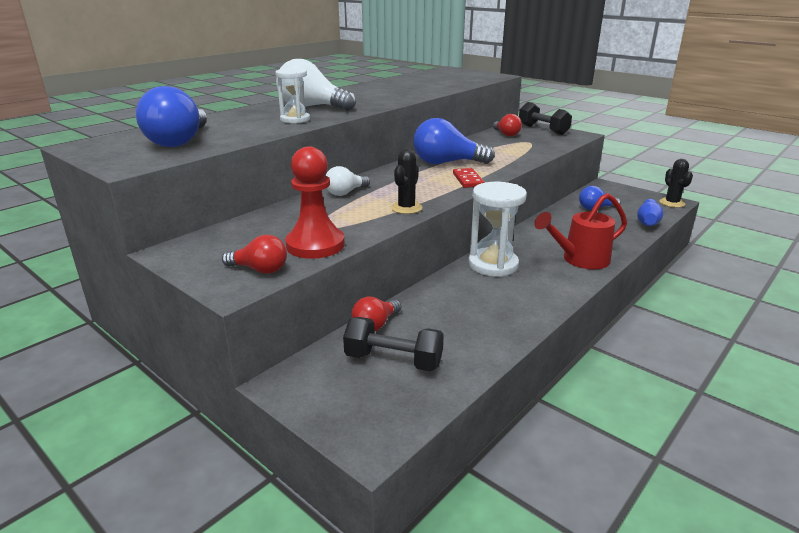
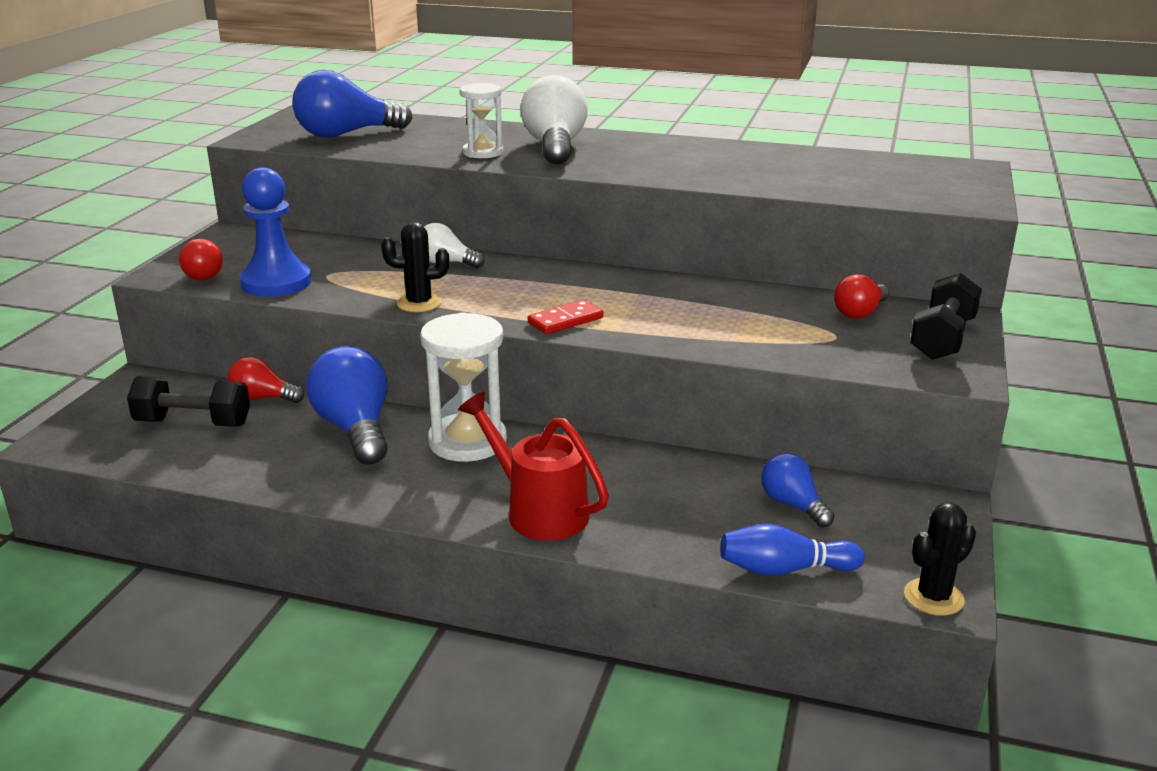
camera: 65 degrees right, 0 degrees up
red pawn [285,146,345,259] -> blue pawn [240,167,312,297]
black dumbbell [343,317,444,372] -> black dumbbell turned 75 degrees counterclockwise [127,376,250,426]
blue light bulb [413,118,495,164] -> blue light bulb moved to [306,346,388,465]

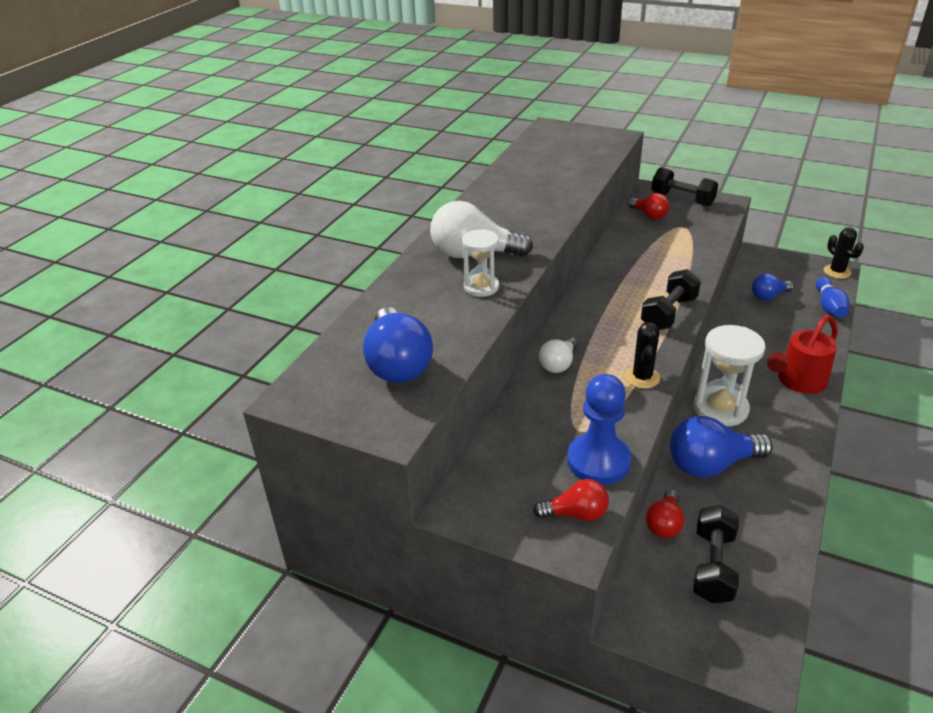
camera: 80 degrees left, 10 degrees up
red domino [528,300,603,334] -> black dumbbell [641,269,701,330]

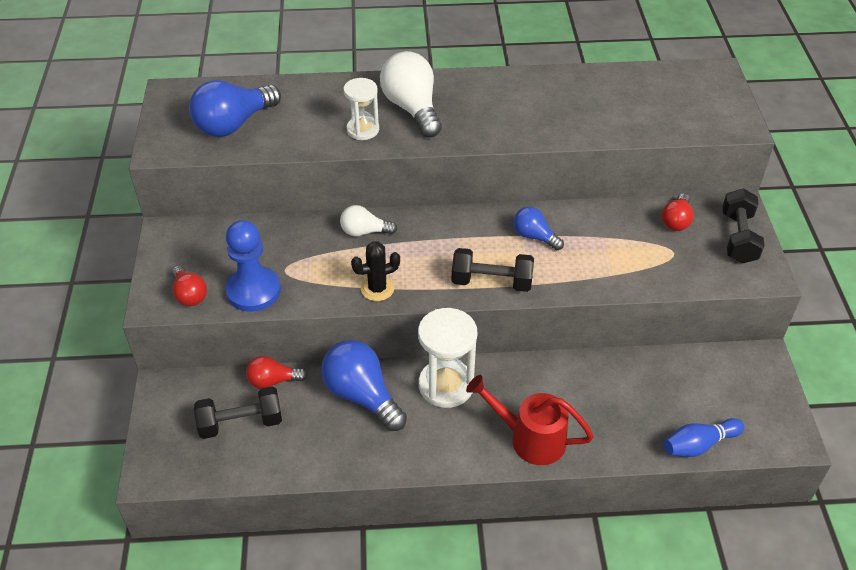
camera: 60 degrees right, 10 degrees up
blue light bulb [752,274,794,300] -> blue light bulb moved to [513,207,564,250]
black cactus [824,227,864,279] -> none

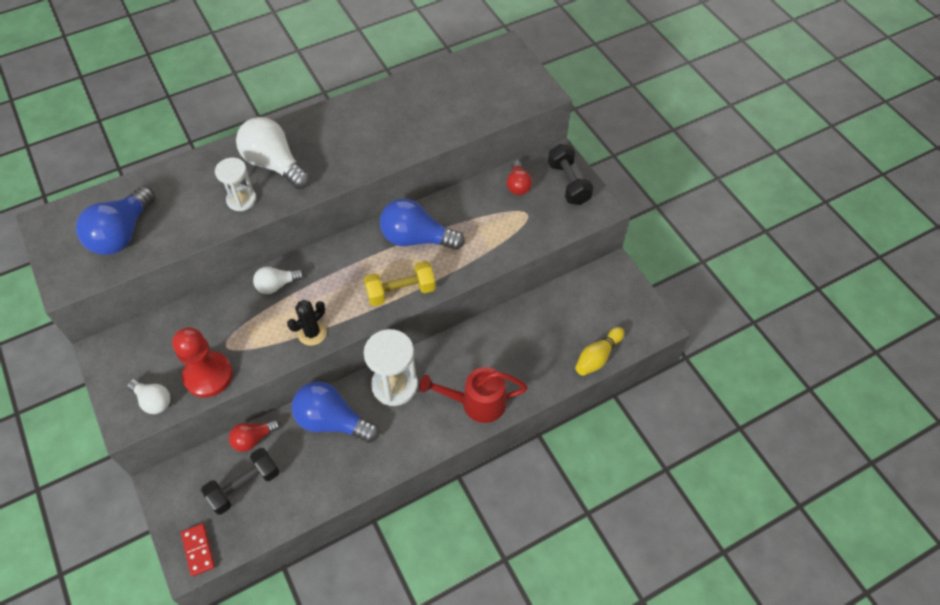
camera: 25 degrees left, 10 degrees up
red light bulb [172,266,207,306] -> white light bulb [127,379,170,414]
blue pawn [225,220,281,312] -> red pawn [172,327,233,398]
black dumbbell [451,248,534,292] -> yellow dumbbell [364,261,436,306]
blue light bulb [513,207,564,250] -> blue light bulb [380,199,465,250], size x1.77
blue bowling pin [664,418,744,457] -> yellow bowling pin [575,327,625,376]
none -> red domino [181,523,215,577]

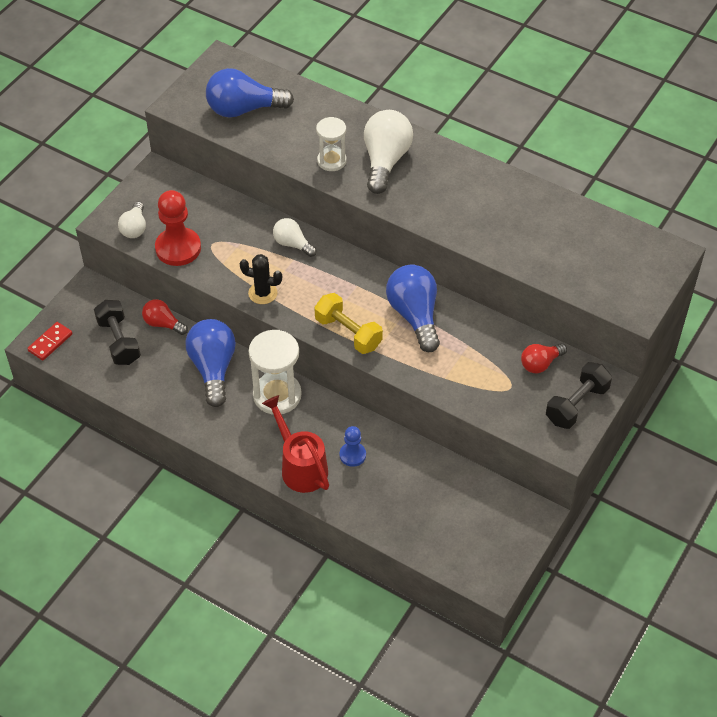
camera: 60 degrees right, 5 degrees down
black dumbbell [201,448,279,515] -> black dumbbell turned 45 degrees clockwise [94,300,141,365]
yellow bowling pin [575,327,625,376] -> none
none -> blue pawn [339,426,366,467]

